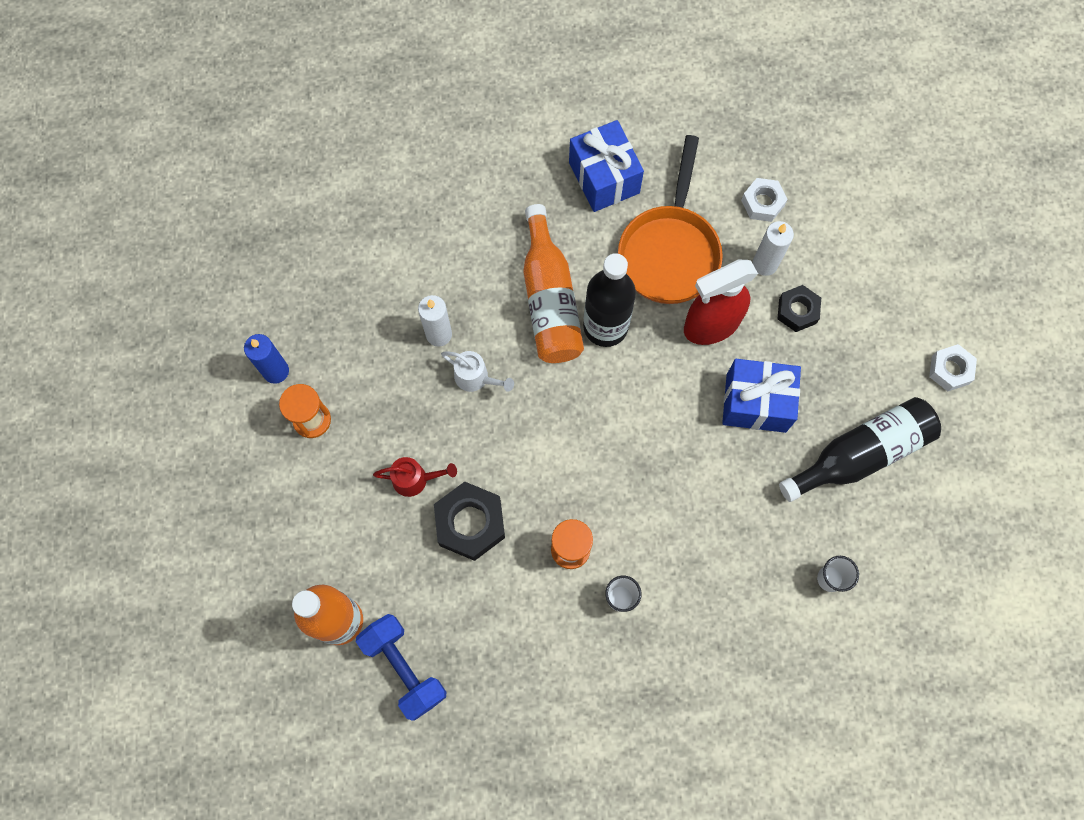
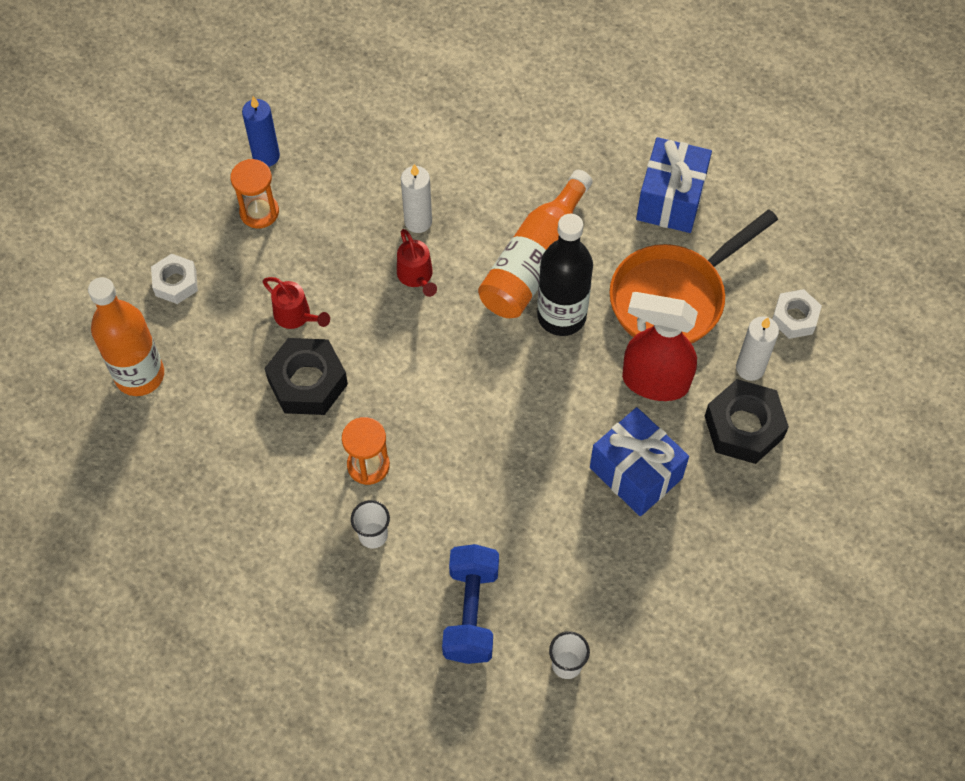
camera: 40 degrees right, 10 degrees down
blue dumbbell [356,614,446,721] -> blue dumbbell moved to [442,544,499,664]
white watering can [441,351,514,392] -> red watering can [397,229,437,297]
black nut [778,285,821,332] -> black nut [705,379,789,464], size x1.60
black bottle [779,397,941,502] -> none
white nut [929,344,977,392] -> white nut moved to [151,254,198,304]

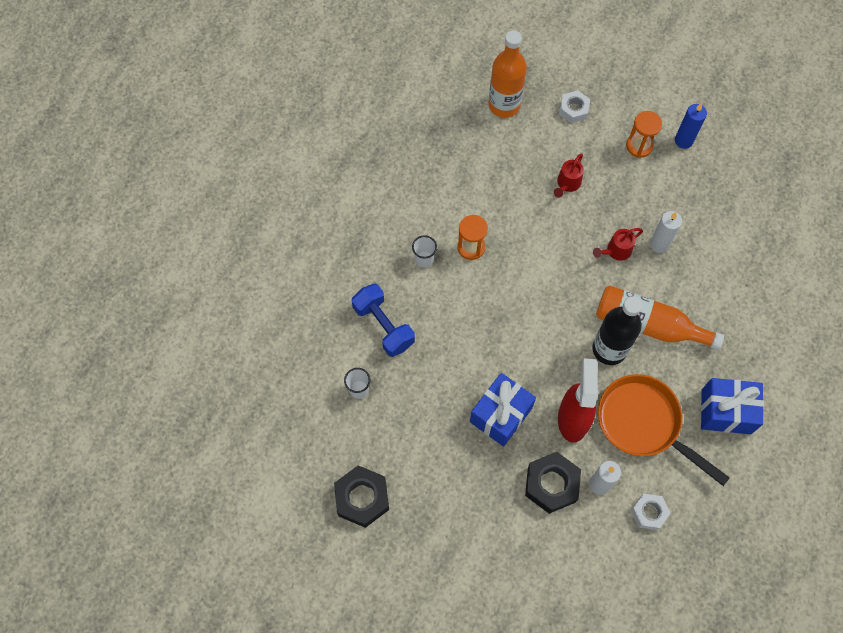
camera: 80 degrees right, 5 degrees up
black nut [264,338,348,415] -> black nut moved to [334,465,389,528]
blue dumbbell [442,544,499,664] -> blue dumbbell turned 60 degrees clockwise [352,283,415,357]

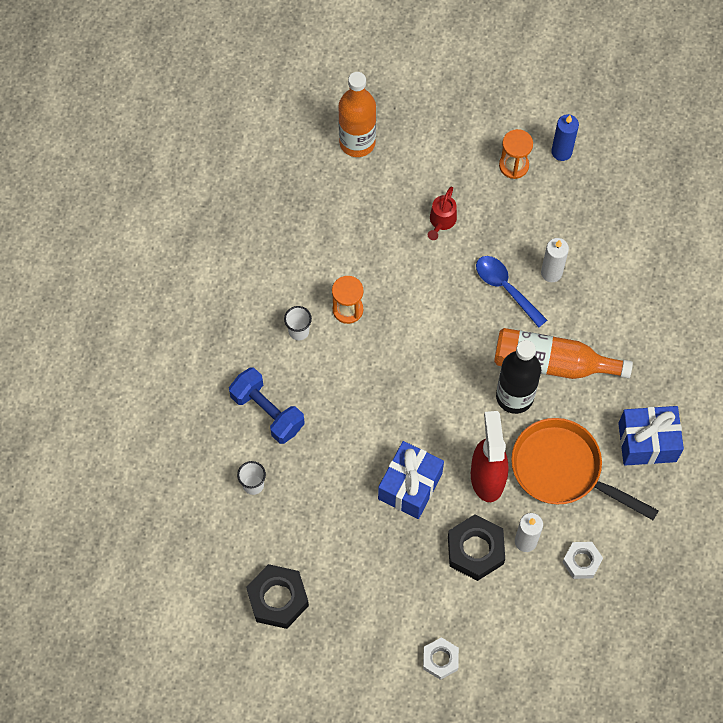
camera: 10 degrees left, 0 degrees up
white nut [559,90,590,123] -> white nut moved to [423,637,459,680]
red watering can [593,228,643,261] -> blue spoon [476,256,547,328]

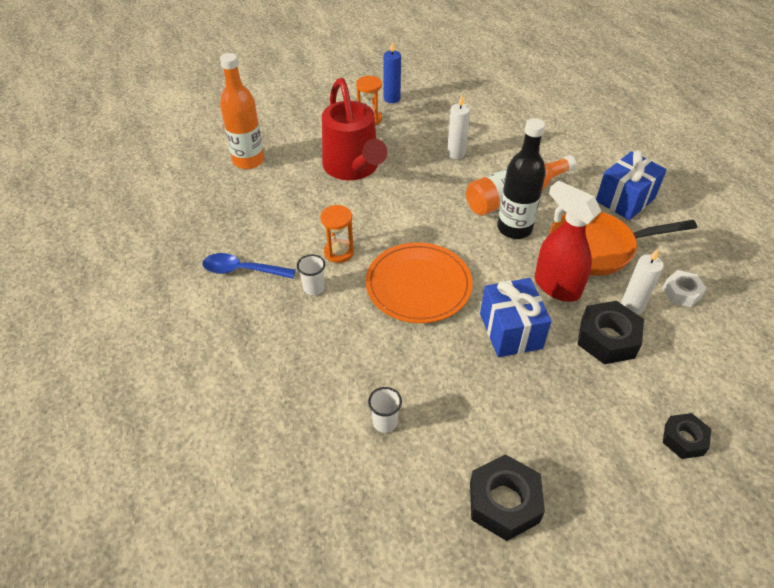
camera: 40 degrees left, 20 degrees down
blue dumbbell [229,368,305,444] -> none
white nut [423,637,459,680] -> black nut [663,413,711,459]
red watering can [428,187,457,240] -> red watering can [322,78,388,180], size x2.37
blue spoon [476,256,547,328] -> blue spoon moved to [202,253,296,279]
none -> orange plate [366,242,473,323]

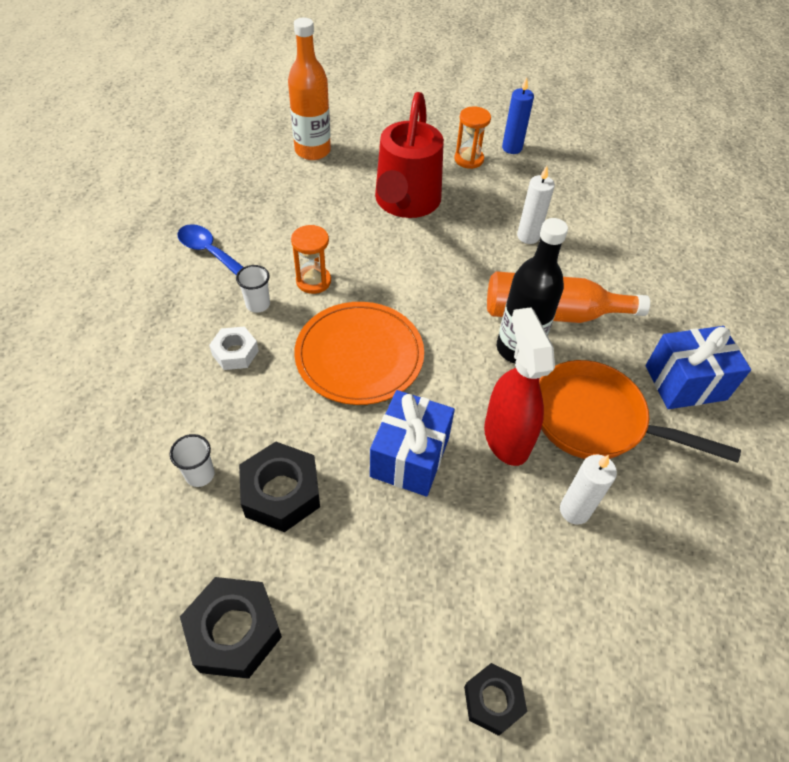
camera: 30 degrees right, 5 degrees up
black nut [577,301,644,364] -> black nut moved to [239,442,320,532]
white nut [662,270,707,307] -> white nut moved to [209,327,259,370]

